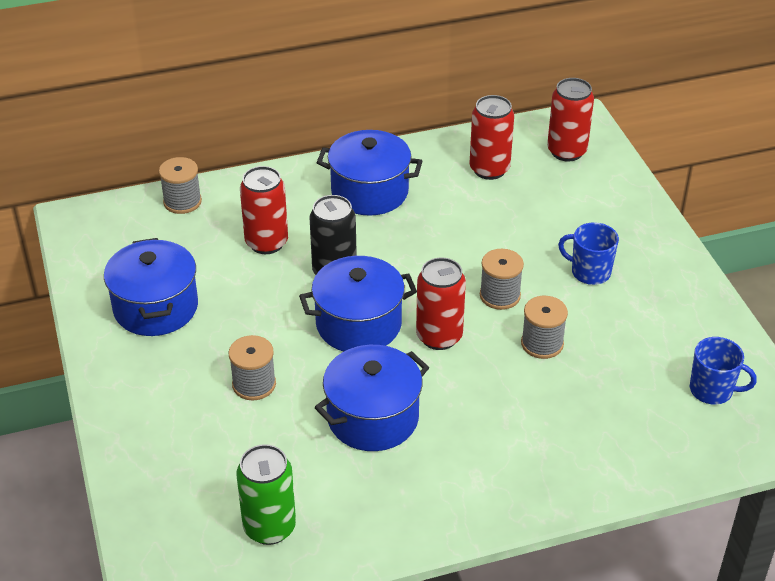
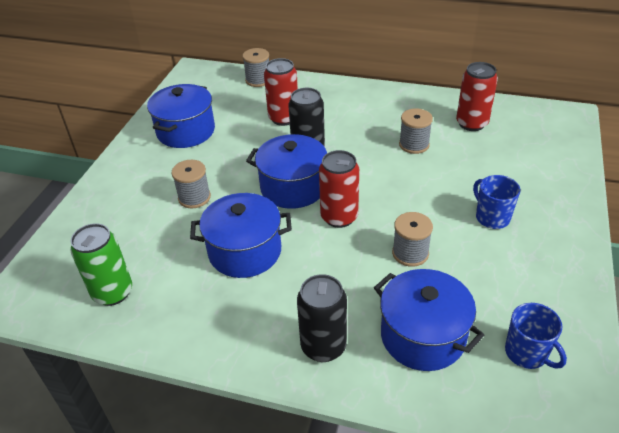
camera: 35 degrees right, 0 degrees up
blue pot [317,130,422,216] -> blue pot moved to [374,269,484,371]
grey spool [480,249,524,310] -> grey spool moved to [399,108,433,154]
red can [547,78,594,161] -> none
none -> black can [297,274,347,362]

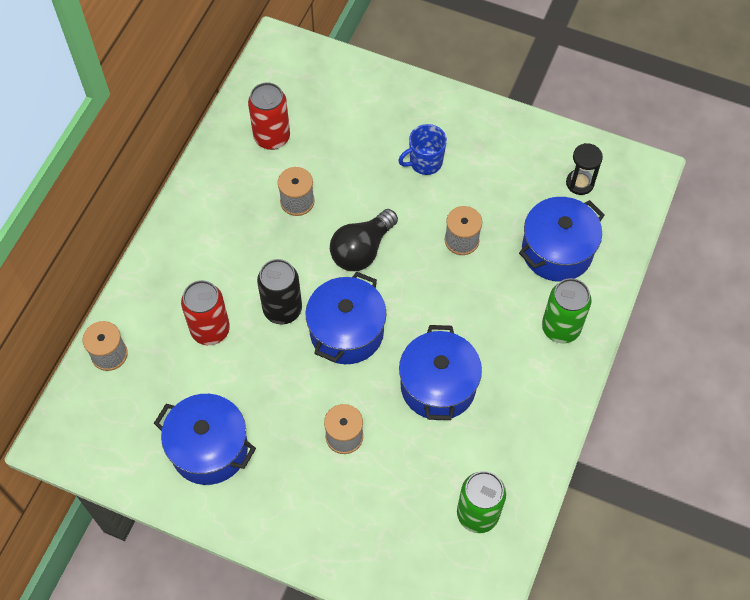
camera: 85 degrees left, 20 degrees up
black can [297,274,347,362] -> green can [542,278,592,343]
red can [319,150,359,228] -> none
blue mug [505,303,567,369] -> black hourglass [566,143,603,195]
none -> black light bulb [330,209,398,271]

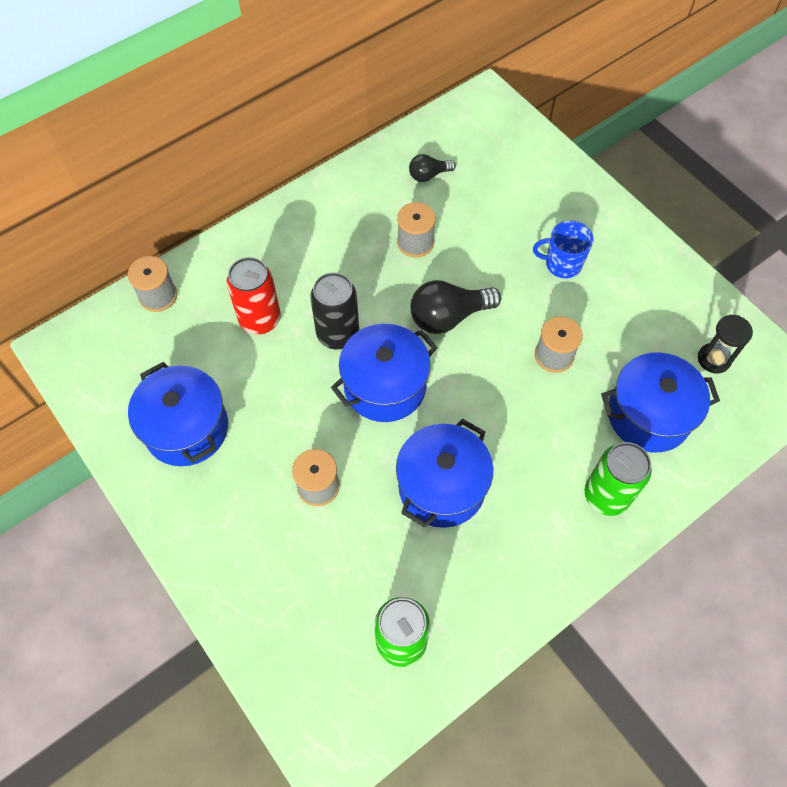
camera: 30 degrees right, 0 degrees up
red can [248,82,290,150] -> black light bulb [409,154,456,182]

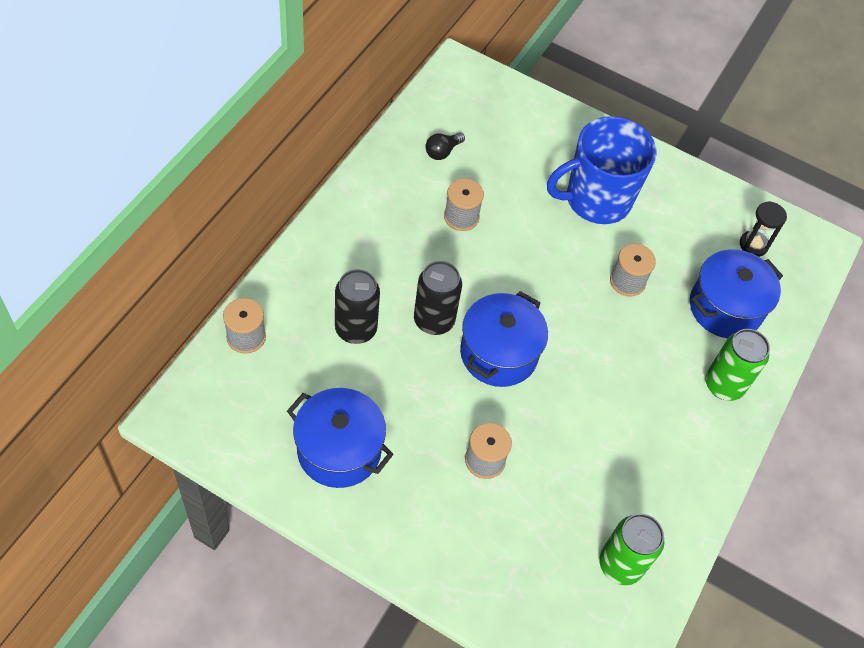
camera: 30 degrees left, 5 degrees down
red can [226,257,281,334] -> black can [335,269,380,344]
blue pot [396,419,493,528] -> none
black light bulb [410,280,502,334] -> none
blue mug [533,221,594,278] -> blue mug [547,116,657,224], size x1.97

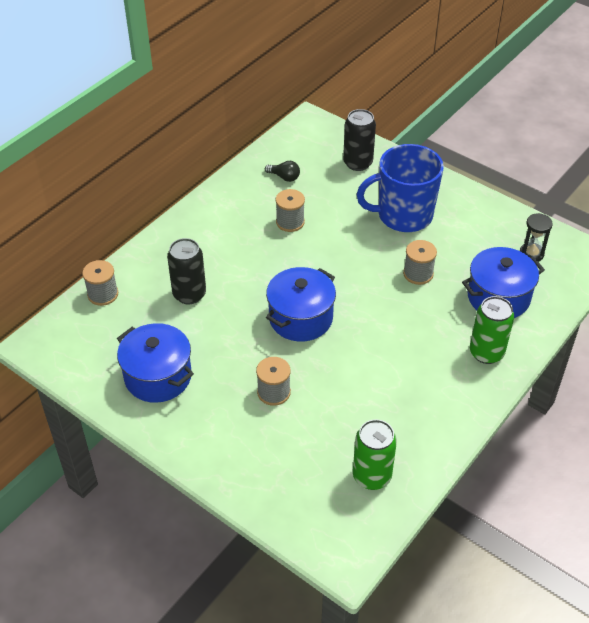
camera: 15 degrees right, 10 degrees down
black can [414,261,462,335] -> black can moved to [343,109,376,171]
black light bulb [426,132,465,160] -> black light bulb turned 120 degrees counterclockwise [265,161,300,182]

